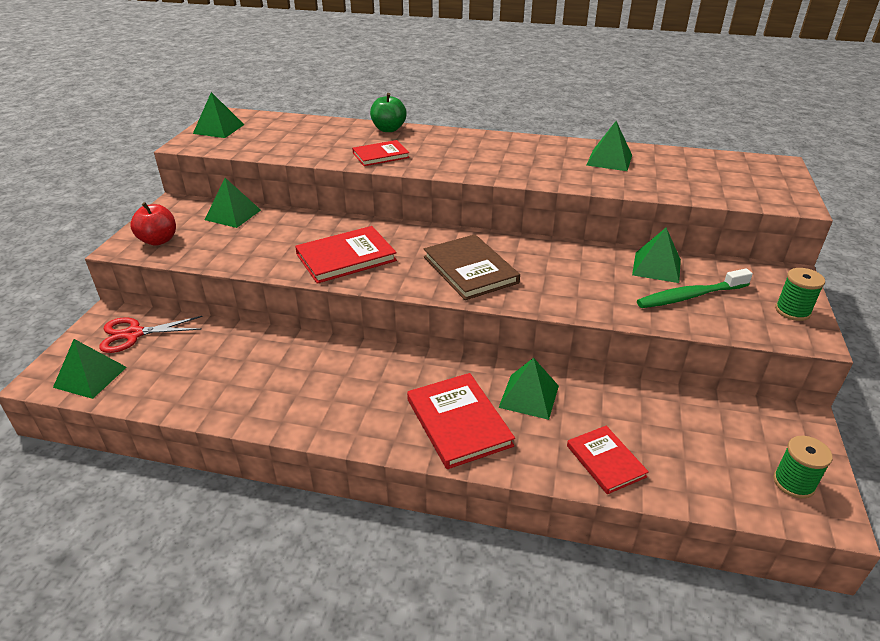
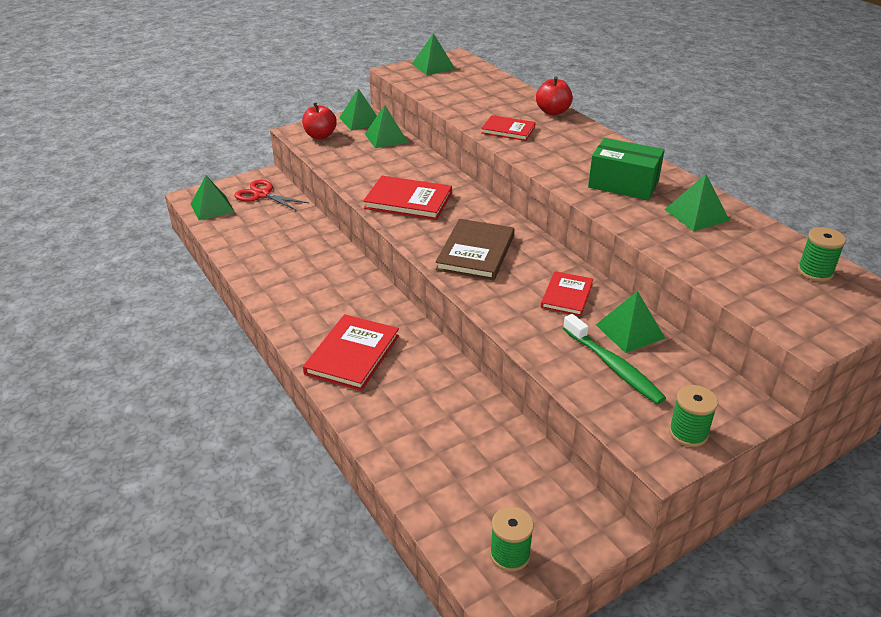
camera: 45 degrees right, 0 degrees up
green apple [370,93,407,132] -> red apple [536,77,573,115]
green pyramid [498,358,559,420] -> green pyramid moved to [339,88,377,130]
red book [567,426,649,494] -> red book moved to [541,271,593,316]
green toothbrush [637,269,753,308] -> green toothbrush turned 150 degrees counterclockwise [563,314,666,404]
none -> green box [588,138,665,200]
none -> green spool [798,227,846,282]

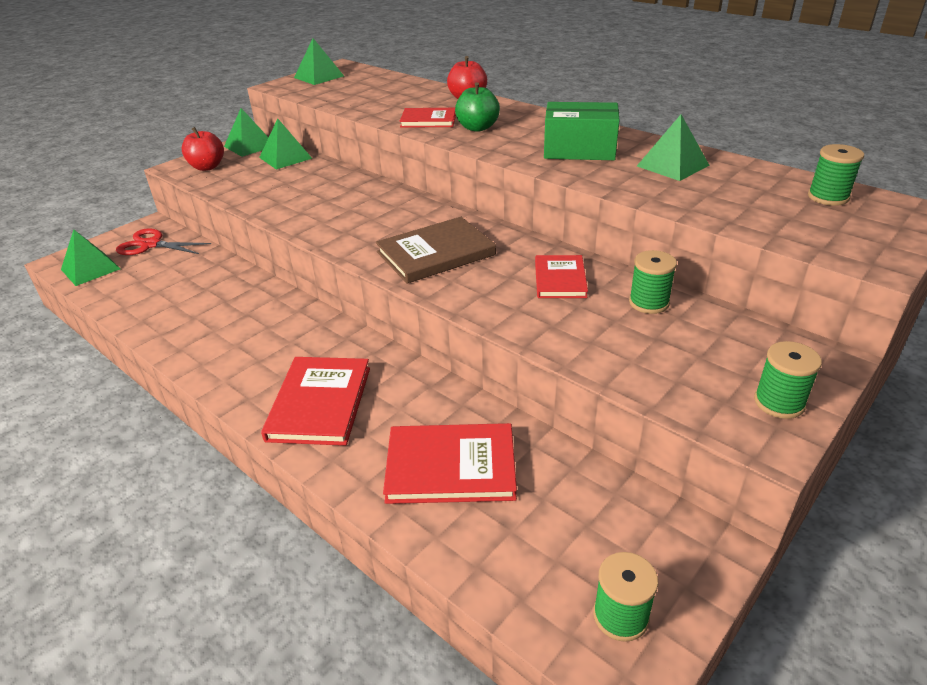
camera: 15 degrees left, 0 degrees up
red book [363,176,452,220] -> red book moved to [383,423,517,504]
brown book [435,219,515,281] -> brown book turned 60 degrees clockwise [376,217,496,284]
green toothbrush [563,314,666,404] -> none
green pyramid [596,291,665,353] -> green spool [629,250,677,314]
none -> green apple [455,82,500,132]

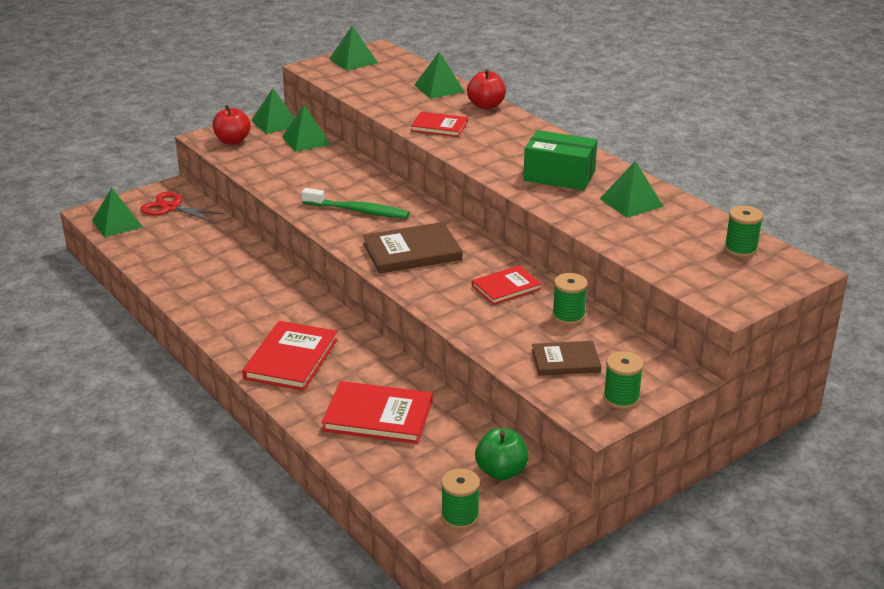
camera: 10 degrees right, 5 degrees down
green apple [455,82,500,132] -> green apple moved to [475,428,529,480]
red book [535,255,588,298] -> red book turned 45 degrees clockwise [472,265,542,305]
none -> green toothbrush [302,188,410,219]
none -> green pyramid [415,52,464,99]
none -> brown book [532,341,601,376]

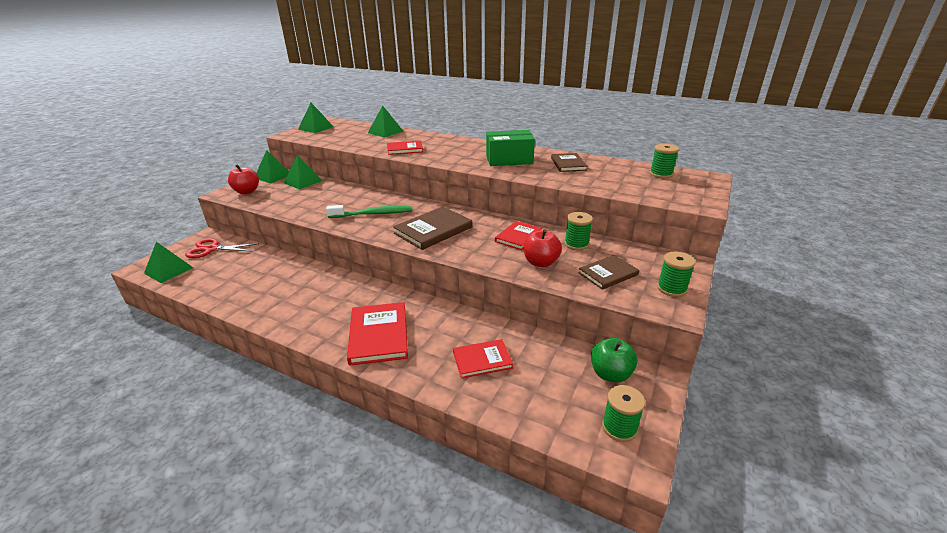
camera: 25 degrees left, 0 degrees up
red book [322,381,433,444] -> red book [453,339,513,379], size x0.63
red apple [467,69,506,109] -> red apple moved to [523,229,562,267]
green pyramid [600,161,664,218] -> brown book [551,153,587,172]

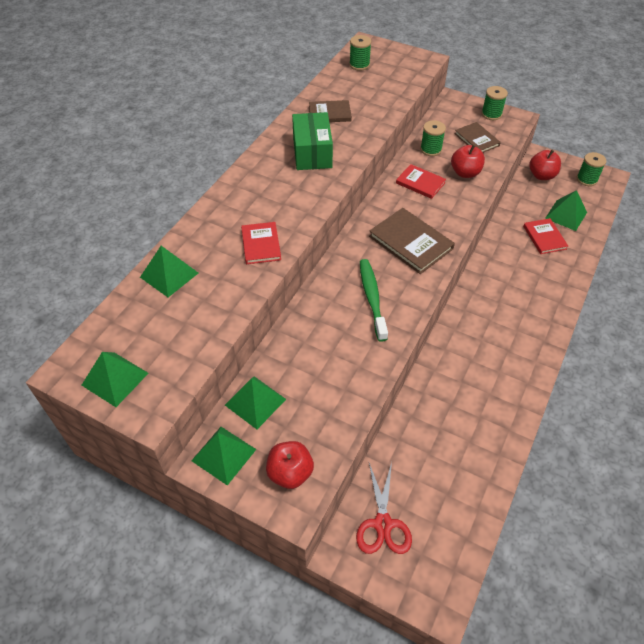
camera: 90 degrees left, 20 degrees up
green pyramid [144,242,193,283] -> green pyramid moved to [545,190,587,231]
red book [347,302,408,366] -> none
green apple [591,338,638,383] -> red apple [529,150,561,180]

